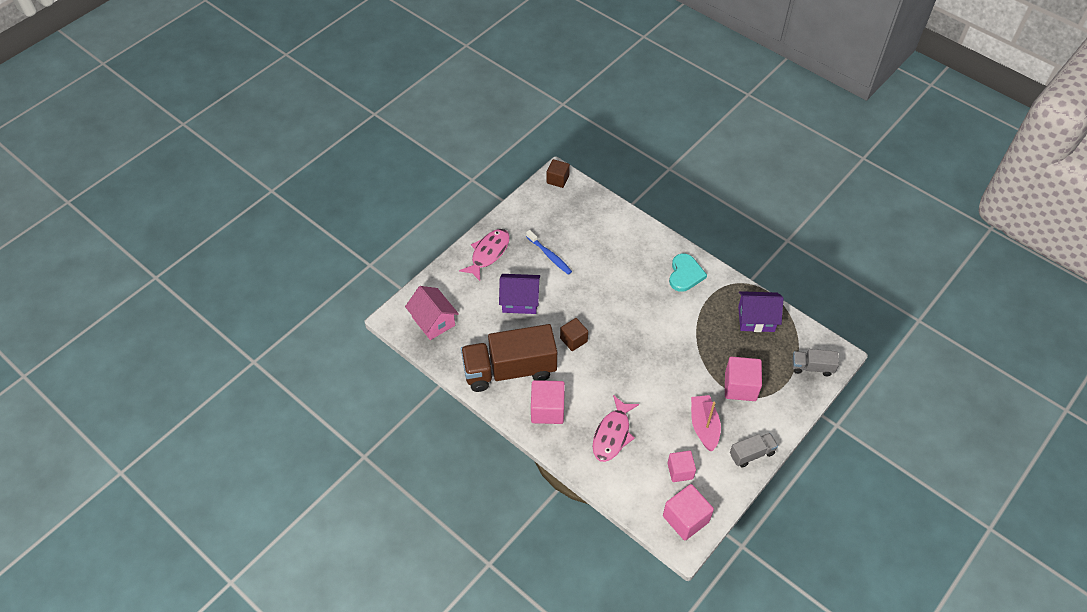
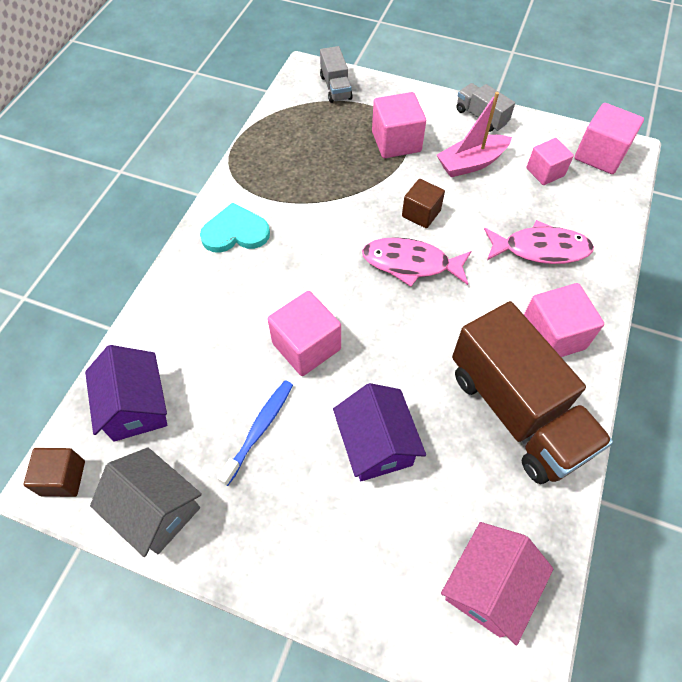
camera: 110 degrees left, 5 degrees up
pink fish [459,229,510,281] -> pink fish moved to [362,237,471,287]
brown cube [560,318,588,351] -> brown cube moved to [402,179,445,228]
purple house [738,291,784,332] -> purple house moved to [85,345,167,442]
none -> grey house [90,447,202,557]
none -> pink cube [267,291,341,376]

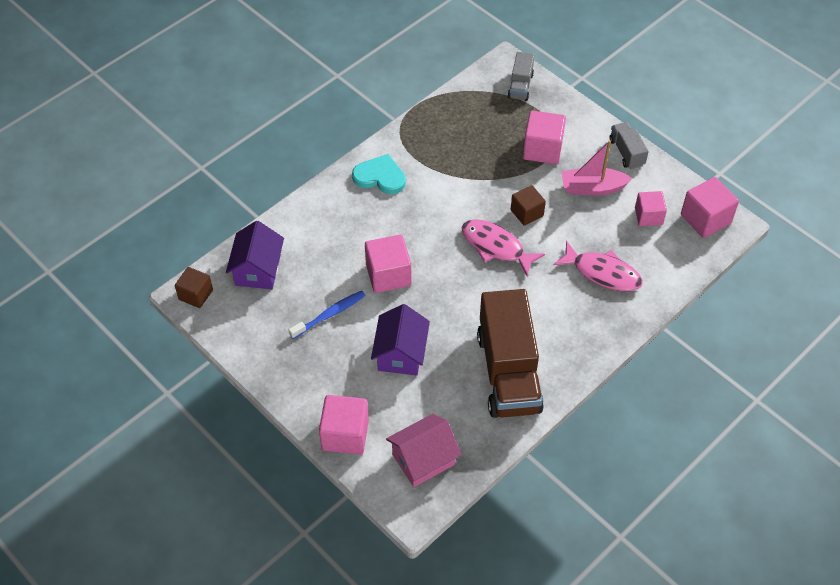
camera: 25 degrees right, 5 degrees down
grey house [90,447,202,557] -> none
pink cube [524,283,604,357] -> pink cube moved to [319,395,369,455]

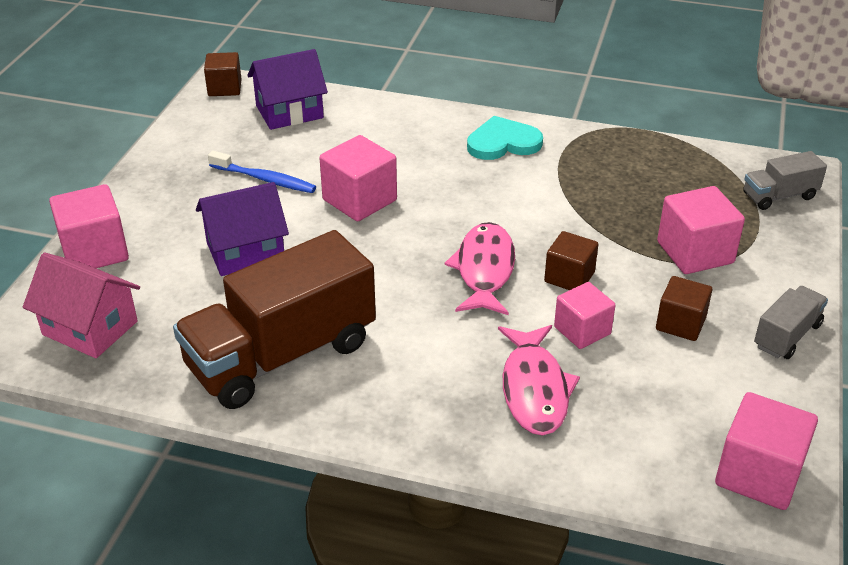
camera: 60 degrees right, 15 degrees down
turquoise heart [352,154,406,194] -> turquoise heart turned 90 degrees counterclockwise [467,116,543,160]
pink boat [562,140,633,196] -> brown cube [656,276,712,341]
pink cube [635,191,667,226] -> pink cube moved to [554,282,615,349]

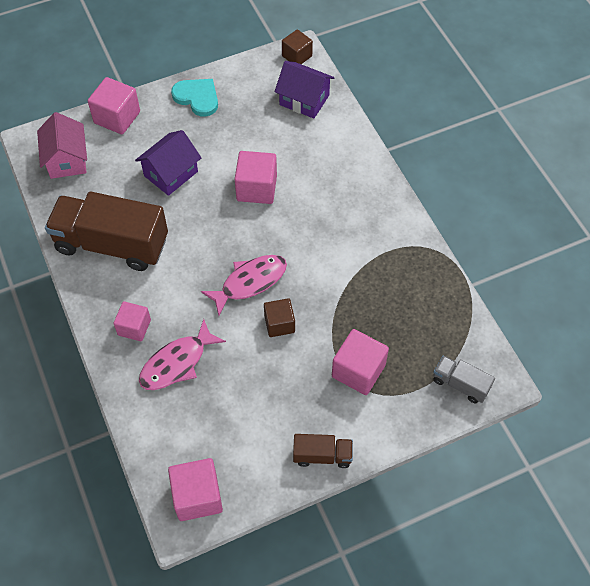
camera: 50 degrees right, 20 degrees up
purple house [196,182,289,276] -> purple house turned 75 degrees counterclockwise [135,130,201,196]
blue toothbrush [208,151,316,193] -> none
turquoise heart [467,116,543,160] -> turquoise heart moved to [171,79,218,117]
pink cube [554,282,615,349] -> pink cube moved to [113,301,151,341]
brown cube [656,276,712,341] -> none
grey truck [754,286,828,359] -> brown truck [293,434,353,468]

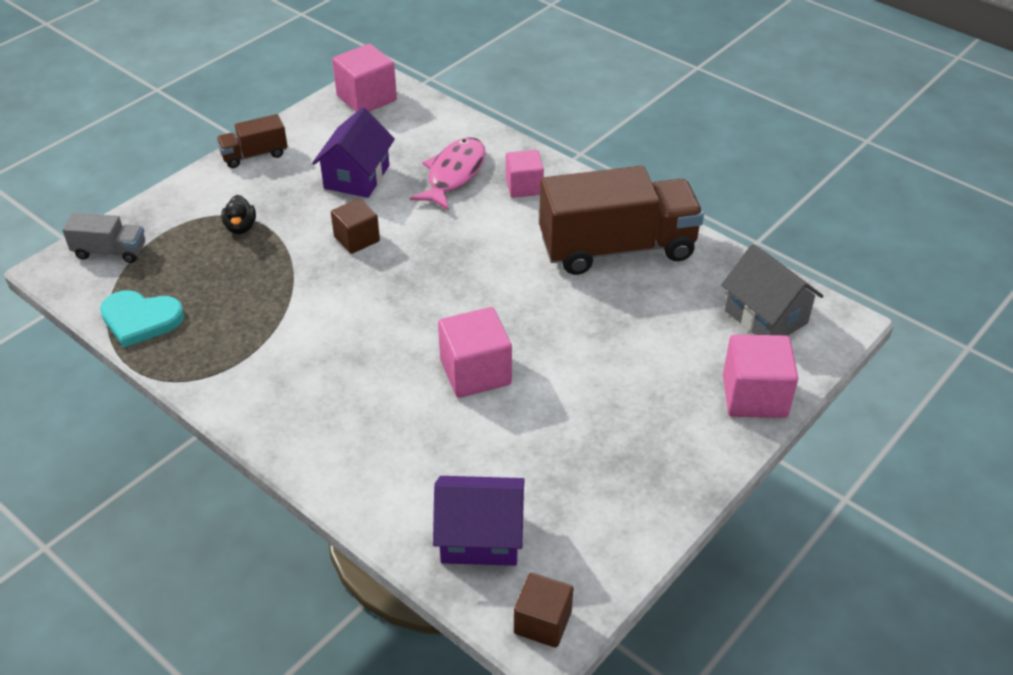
camera: 155 degrees right, 15 degrees down
pink house [37,112,87,179] -> grey house [721,244,824,336]
purple house [135,130,201,196] -> purple house moved to [312,107,395,198]
turquoise heart [171,79,218,117] -> turquoise heart moved to [100,290,184,348]
pink fish [201,255,287,316] -> none
pink cube [332,329,389,395] -> black duck [221,195,256,234]

